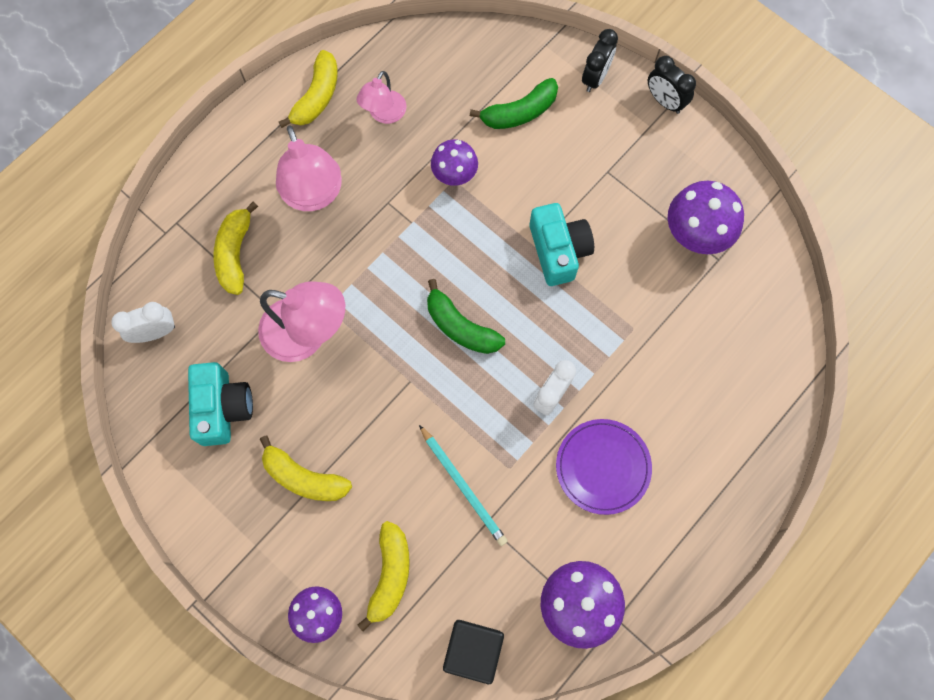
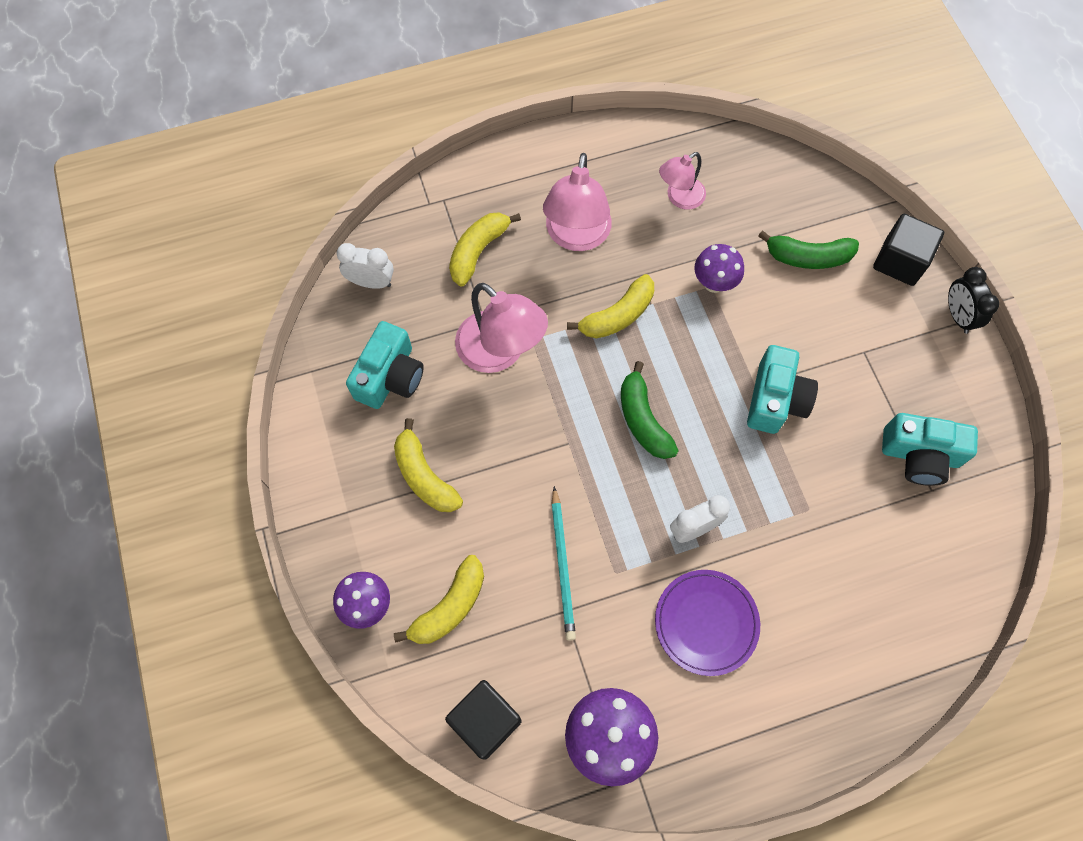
camera: 30 degrees right, 5 degrees down
yellow banana [279,50,338,128] -> yellow banana moved to [567,274,654,339]
black clock [582,29,618,92] -> black cube [873,214,944,286]
purple mushroom [668,181,744,254] -> turquoise camera [882,413,978,486]

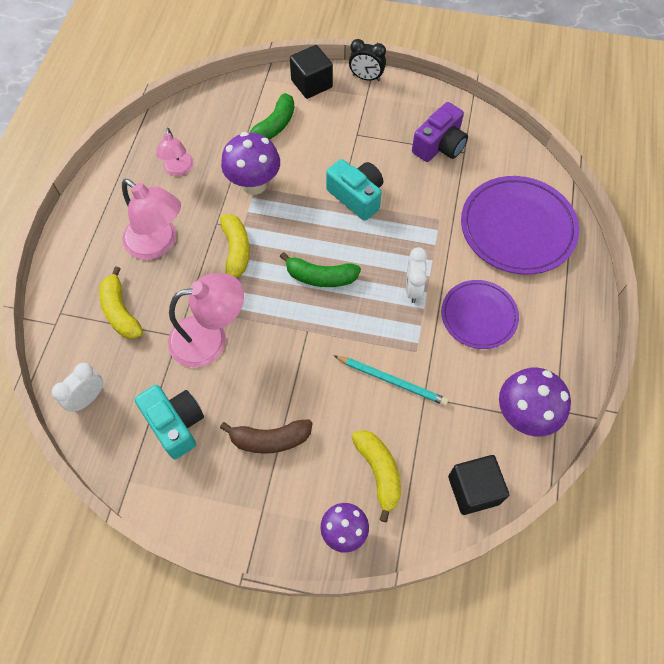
camera: 60 degrees left, 5 degrees down
yellow banana [394,418,463,512] -> brown banana [220,419,313,454]
purple mushroom [694,244,744,293] -> purple mushroom [221,132,280,195], size x1.53
turquoise camera [882,413,978,486] -> purple camera [412,102,468,162]
none -> purple plate [461,176,579,274]

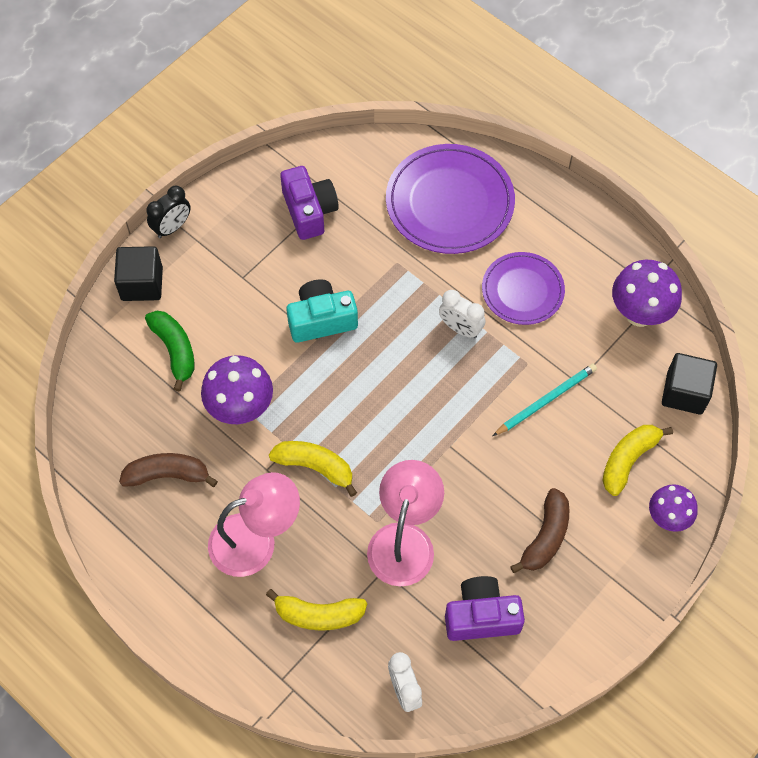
camera: 60 degrees left, 0 degrees up
turquoise camera [135,385,204,459] -> purple camera [445,576,525,641]
pink lamp [156,128,193,176] -> brown banana [119,453,218,487]
green banana [280,252,361,287] -> none
yellow banana [352,430,401,522] -> yellow banana turned 60 degrees counterclockwise [602,425,673,496]

